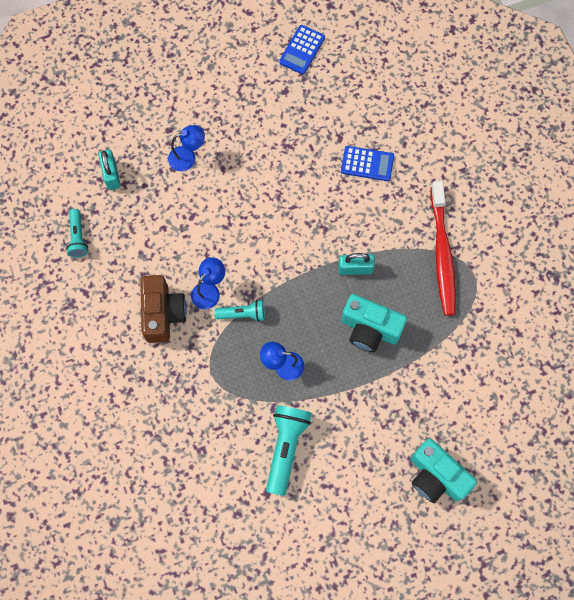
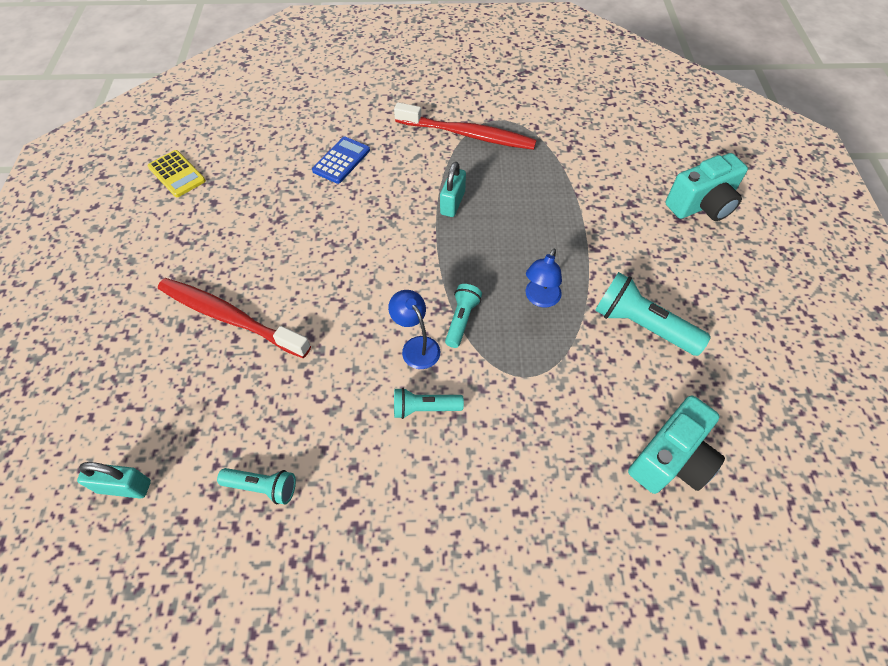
camera: 70 degrees left, 15 degrees down
turquoise padlock [98,149,121,190] -> turquoise padlock moved to [77,462,151,498]
brown camera [140,275,187,343] -> turquoise flashlight [394,388,464,419]
blue lamp [168,125,205,171] -> red toothbrush [158,278,311,358]
blue calculator [279,25,325,74] -> yellow calculator [148,150,206,197]
turquoise camera [341,294,407,352] -> turquoise camera moved to [628,395,725,494]

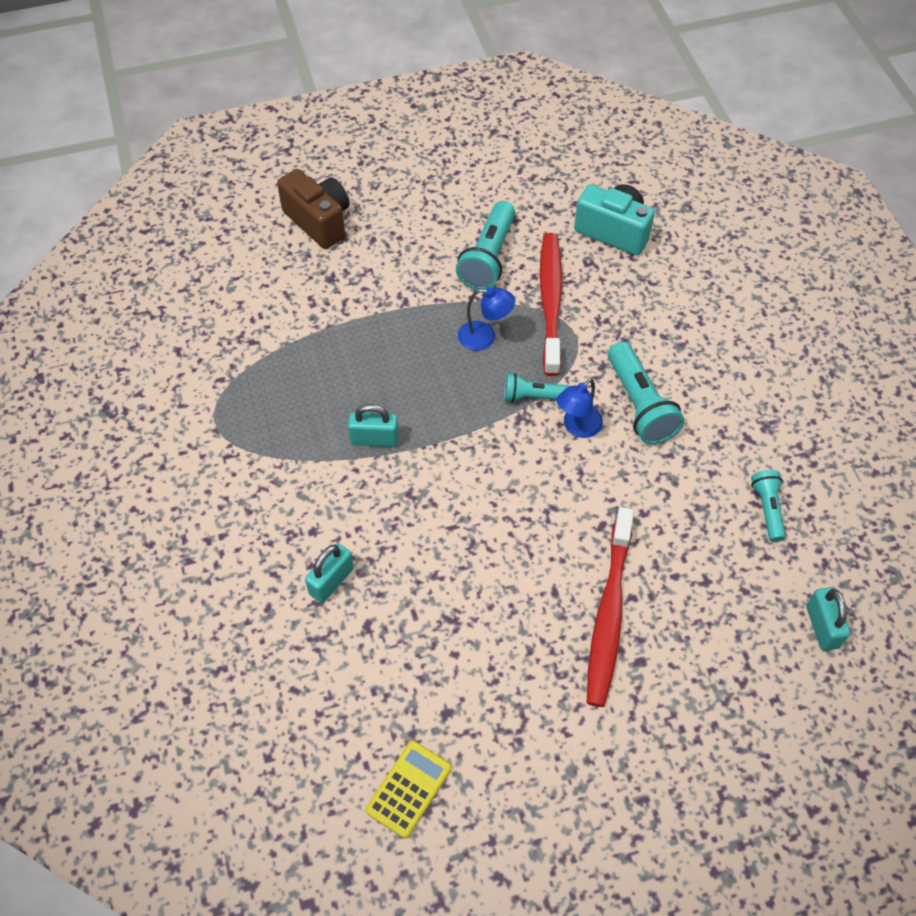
camera: 105 degrees left, 0 degrees up
blue calculator [312,137,370,184] -> turquoise padlock [305,543,354,603]
red toothbrush [394,102,536,150] -> red toothbrush moved to [540,233,562,376]
turquoise flashlight [394,388,464,419] -> turquoise flashlight [608,342,684,444], size x1.68
turquoise camera [665,153,748,221] -> brown camera [277,169,350,249]

